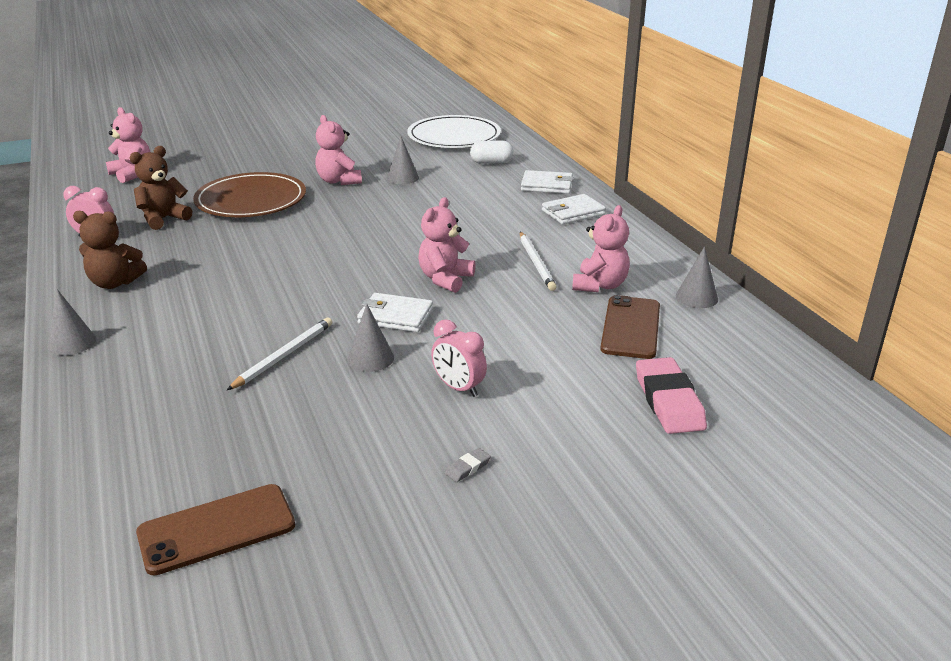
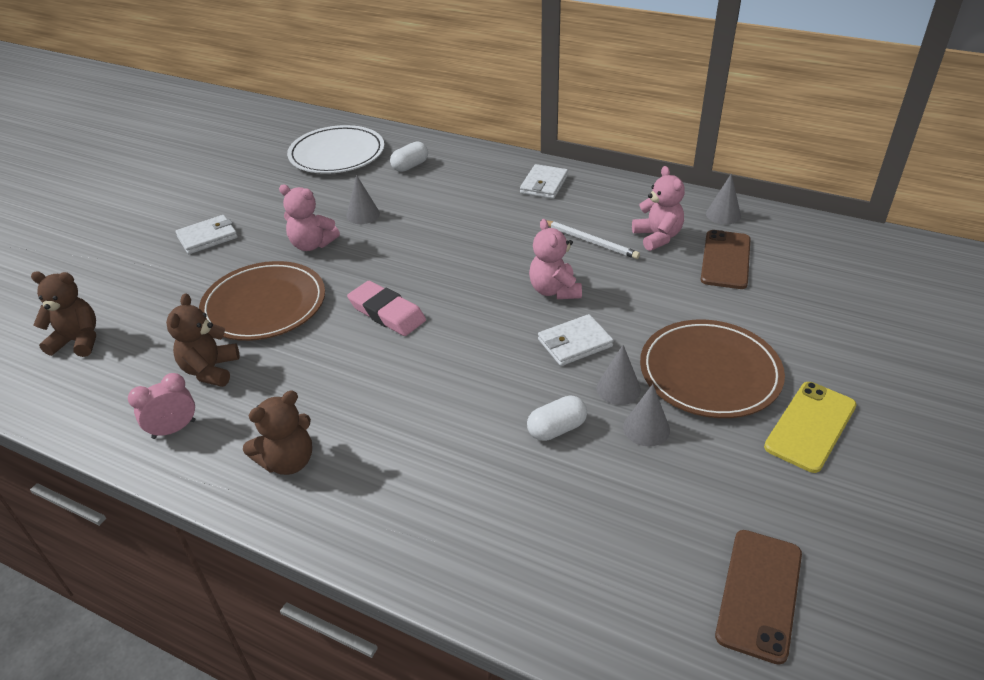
camera: 40 degrees left, 10 degrees up
grey cone [48,289,96,356] -> grey cone moved to [623,384,670,446]
pink teddy bear [106,107,150,183] -> brown teddy bear [31,271,96,357]
white pencil [227,318,332,390] -> white capsule [527,395,587,441]
pink clock [431,319,487,397] -> brown plate [640,320,785,418]
grey eraser [445,448,491,482] -> yellow phone [764,382,857,473]
white wallet [521,170,573,194] -> white wallet moved to [175,215,238,254]
brown phone [600,295,660,359] -> brown phone turned 45 degrees clockwise [701,230,751,289]
pink eraser [636,357,707,434] -> pink eraser moved to [347,281,426,336]

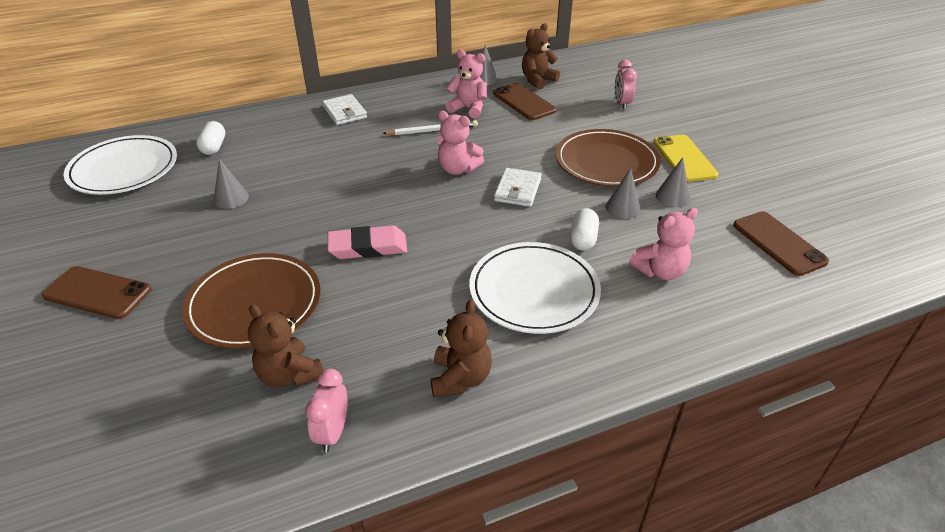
camera: 50 degrees left, 0 degrees up
brown teddy bear [31,271,96,357] -> brown teddy bear moved to [522,23,560,90]
white wallet [175,215,238,254] -> brown phone [42,266,152,319]
pink teddy bear [279,185,340,251] -> pink teddy bear moved to [629,208,698,280]
grey cone [597,345,641,405] -> grey cone moved to [656,157,691,207]
none -> white plate [469,242,601,334]
none -> pink clock [615,60,637,110]

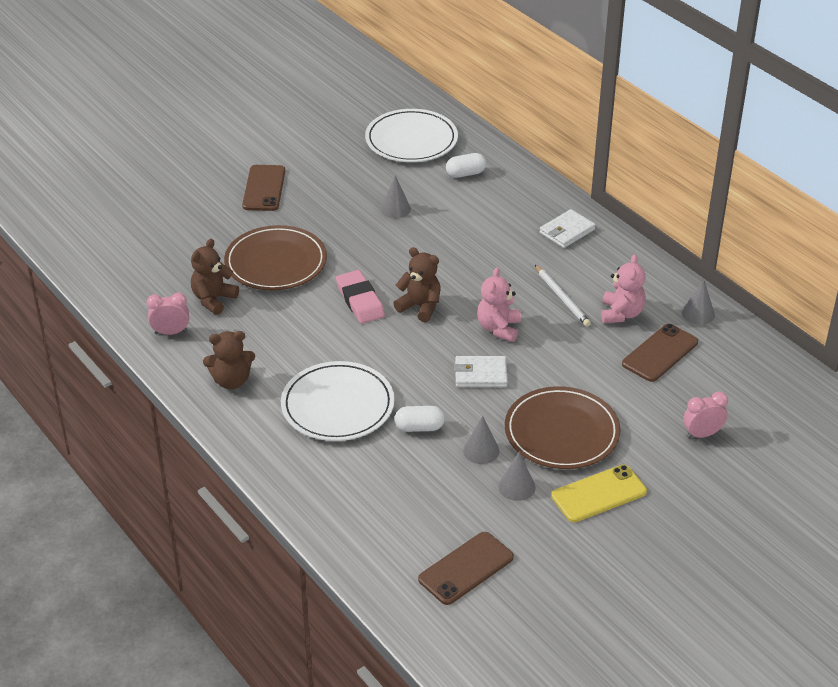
camera: 75 degrees right, 0 degrees up
brown teddy bear [522,23,560,90] -> brown teddy bear moved to [393,247,441,322]
pink teddy bear [629,208,698,280] -> none

